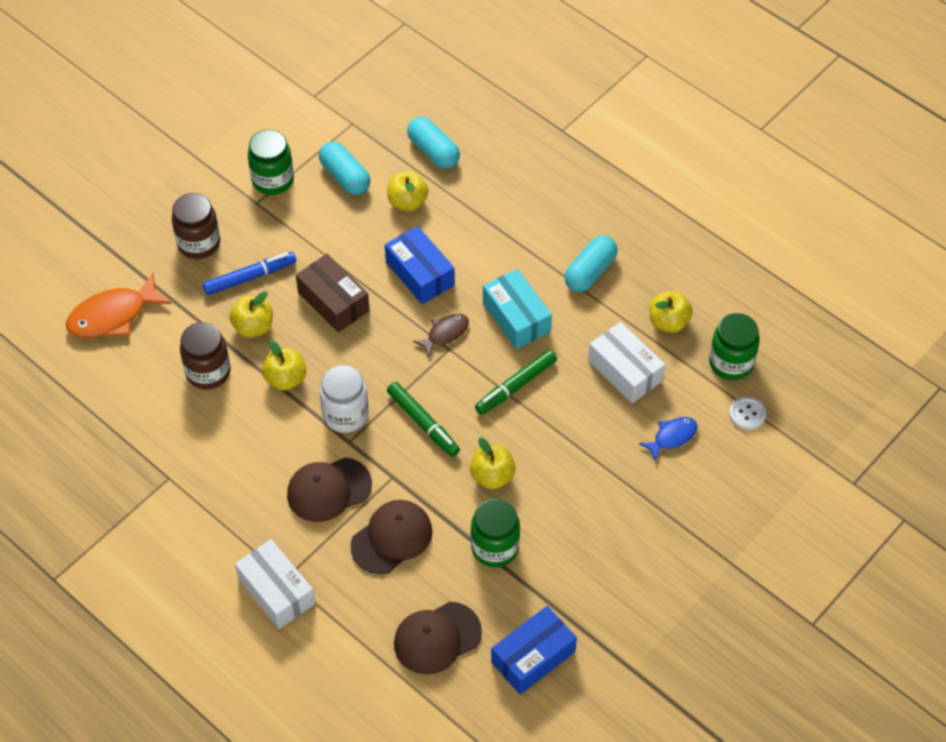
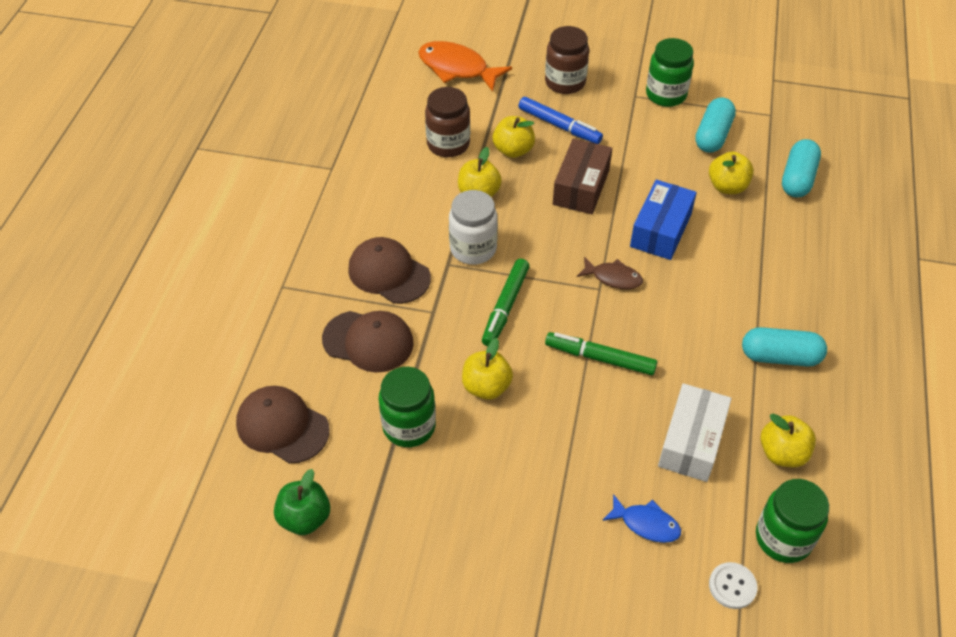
camera: 60 degrees right, 5 degrees down
white box [235,539,315,629] -> none
turquoise box [483,269,552,349] -> none
blue box [491,606,577,695] -> green apple [274,469,330,535]

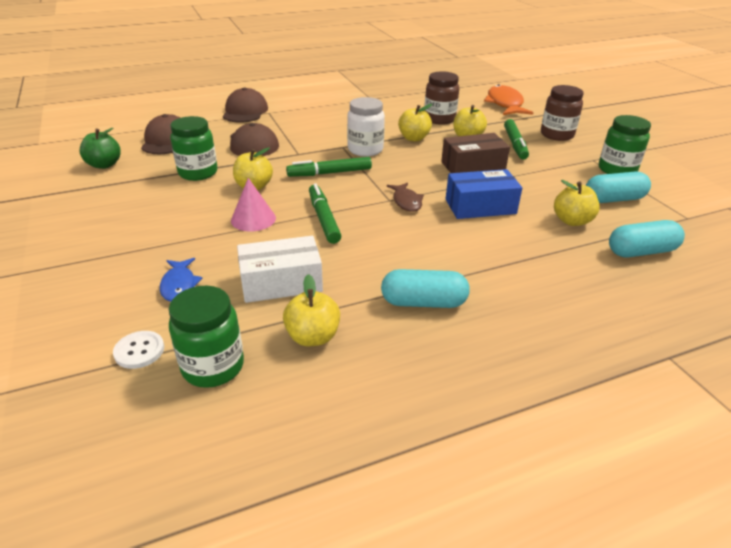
camera: 55 degrees right, 15 degrees down
brown cap [348,237,431,304] -> brown cap moved to [223,87,268,123]
blue marker [518,97,603,144] -> green marker [504,119,529,160]
turquoise capsule [742,327,827,367] -> turquoise capsule turned 60 degrees counterclockwise [381,269,470,308]
none -> pink cone [231,178,276,231]

